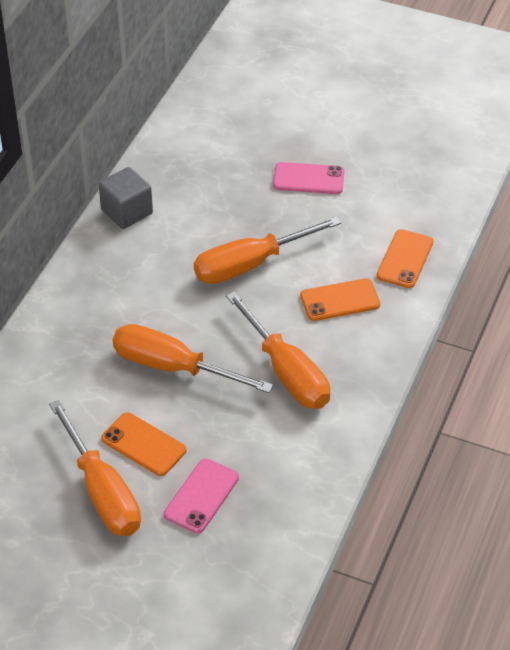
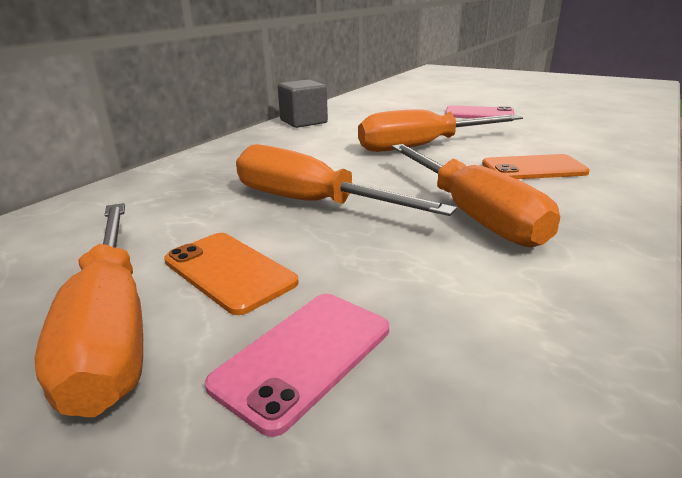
camera: 10 degrees right, 20 degrees down
orange phone [376,229,433,288] -> none

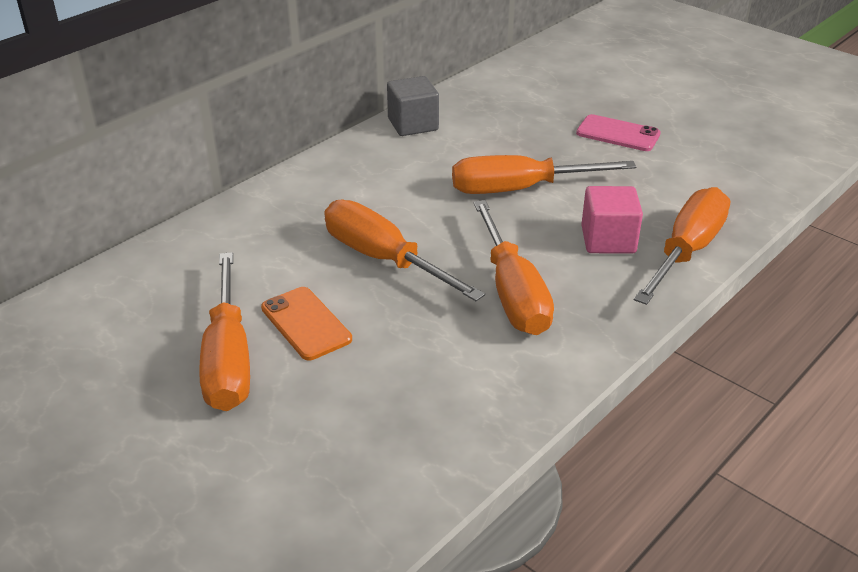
camera: 10 degrees right, 10 degrees up
pink phone [205,294,389,437] -> none
orange phone [482,154,590,179] -> pink cube [581,186,643,254]
none -> orange screwdriver [634,187,730,305]

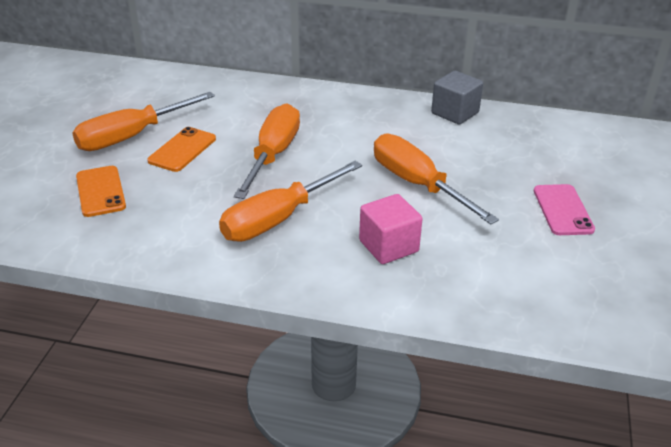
camera: 60 degrees right, 0 degrees up
orange screwdriver [634,187,730,305] -> none
none -> orange phone [76,166,126,217]

